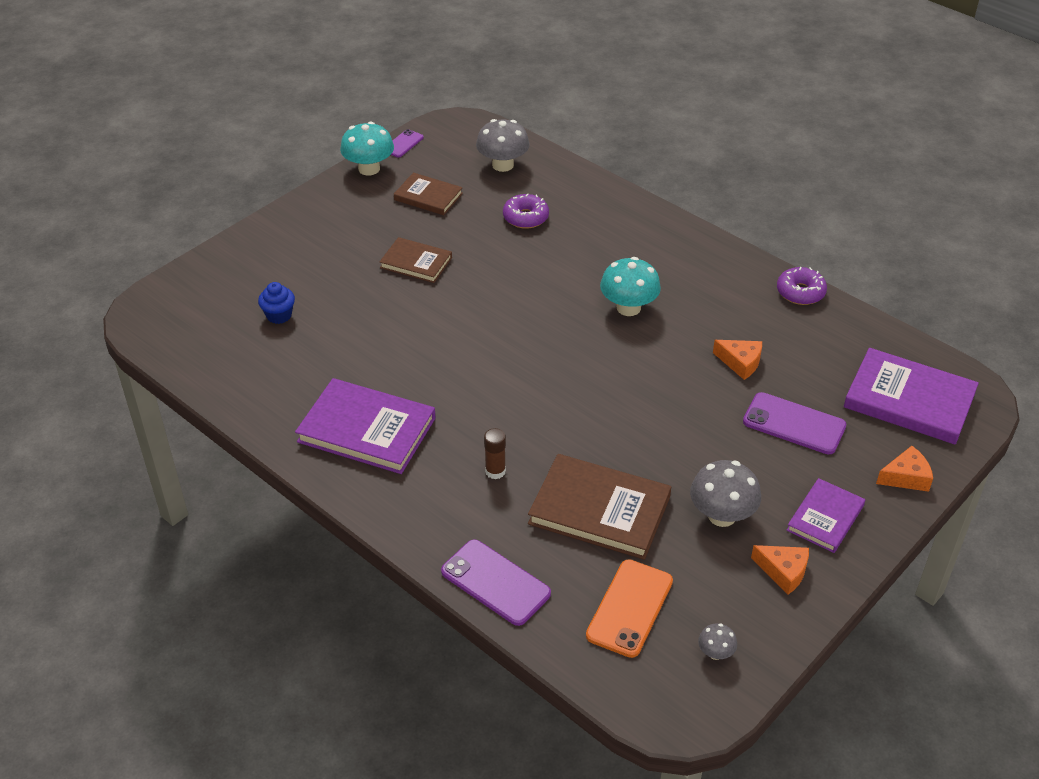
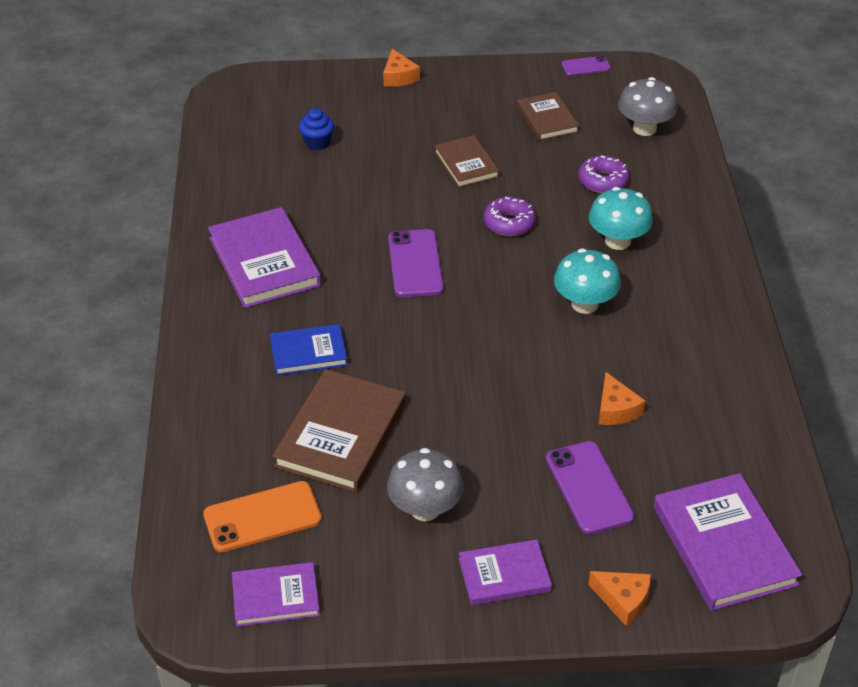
camera: 45 degrees right, 0 degrees up
turquoise mushroom [340,122,394,175] -> turquoise mushroom moved to [589,187,653,250]
purple phone [441,539,551,626] -> purple phone moved to [388,229,444,297]
brown glue stick [484,428,506,479] -> blue book [270,324,348,375]
brown book [528,454,671,560] -> brown book turned 45 degrees clockwise [272,369,406,493]
grey mushroom [698,623,737,660] -> purple book [232,562,320,627]
orange cheese [751,545,809,595] -> orange cheese moved to [383,49,420,87]
purple donut [777,267,827,305] -> purple donut moved to [484,197,536,237]

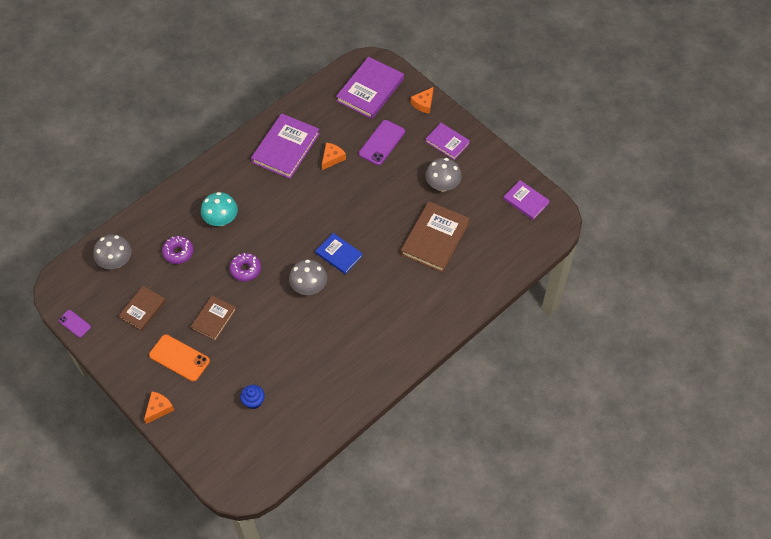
camera: 130 degrees left, 15 degrees up
orange phone [203,481,322,552] -> orange phone moved to [149,334,210,382]
purple book [208,207,321,308] -> purple book moved to [251,113,320,179]
blue book [270,324,348,375] -> blue book moved to [315,233,363,274]
brown book [272,369,406,493] -> brown book turned 45 degrees counterclockwise [401,202,470,272]
purple phone [388,229,444,297] -> grey mushroom [289,259,327,295]
turquoise mushroom [554,249,621,314] -> none
orange cheese [588,571,651,626] -> orange cheese turned 135 degrees counterclockwise [411,87,433,114]

